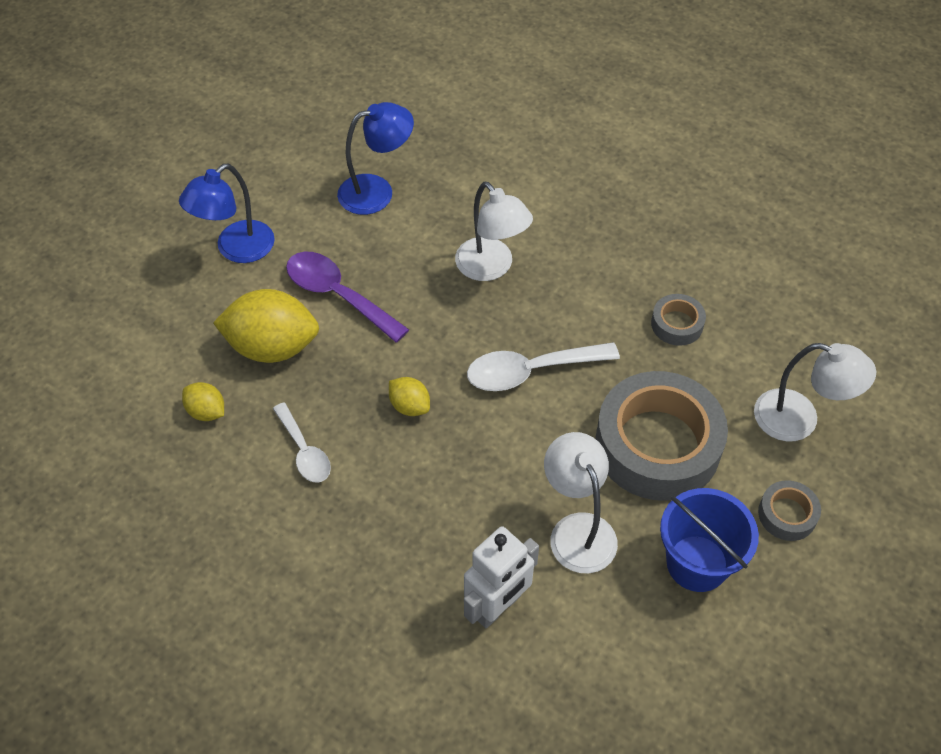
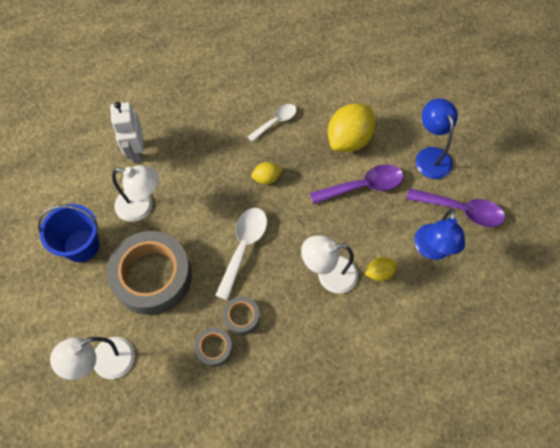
camera: 125 degrees right, 10 degrees up
yellow lemon [182,382,224,421] -> yellow lemon moved to [365,257,397,281]
white spoon [273,403,331,483] -> white spoon turned 135 degrees clockwise [248,104,297,142]
grey tape [758,480,821,541] -> grey tape moved to [223,296,260,335]
none -> purple spoon [406,188,505,227]

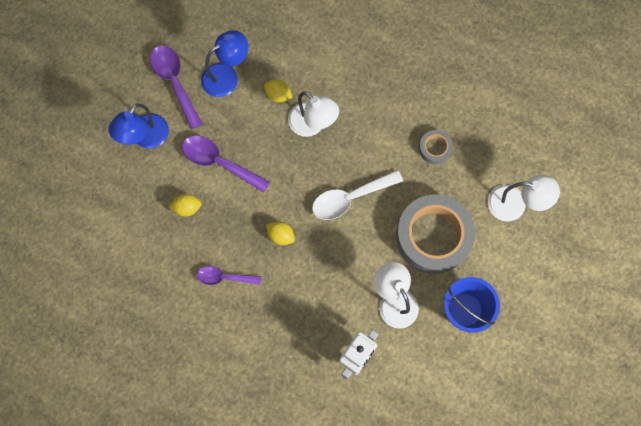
camera: 135 degrees left, 10 degrees up
grey tape [223,296,260,335] -> none
white spoon [248,104,297,142] -> purple spoon [197,266,261,285]
yellow lemon [328,104,375,152] -> yellow lemon [169,194,202,217], size x0.49

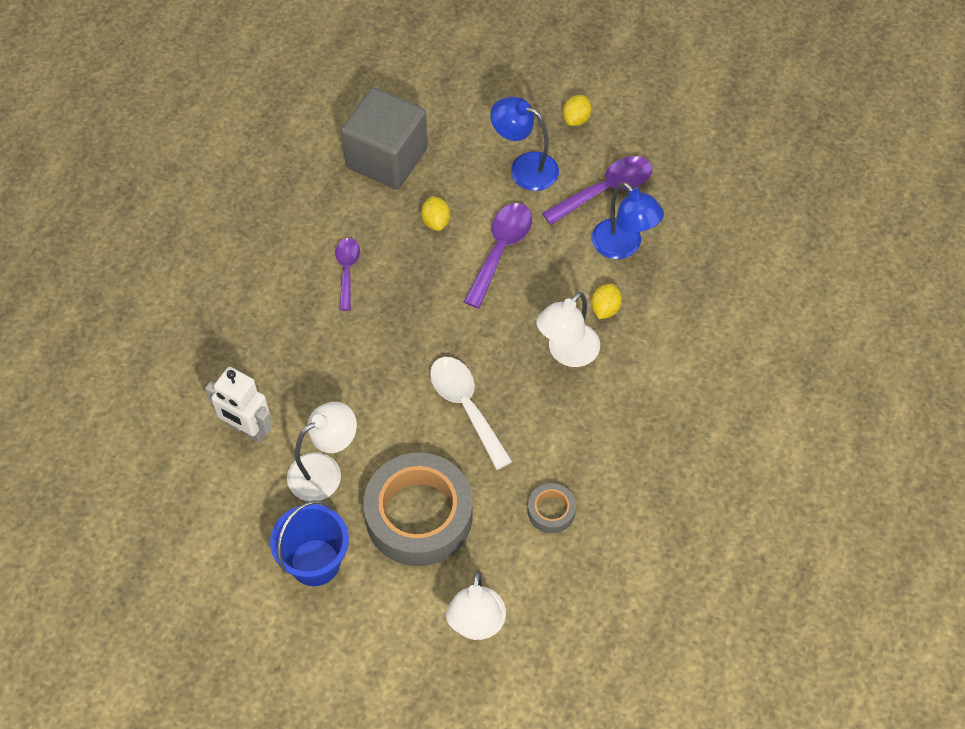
camera: 85 degrees right, 15 degrees down
yellow lemon [266,221,295,245] -> yellow lemon moved to [563,95,592,126]
none -> grey cube [341,87,428,189]

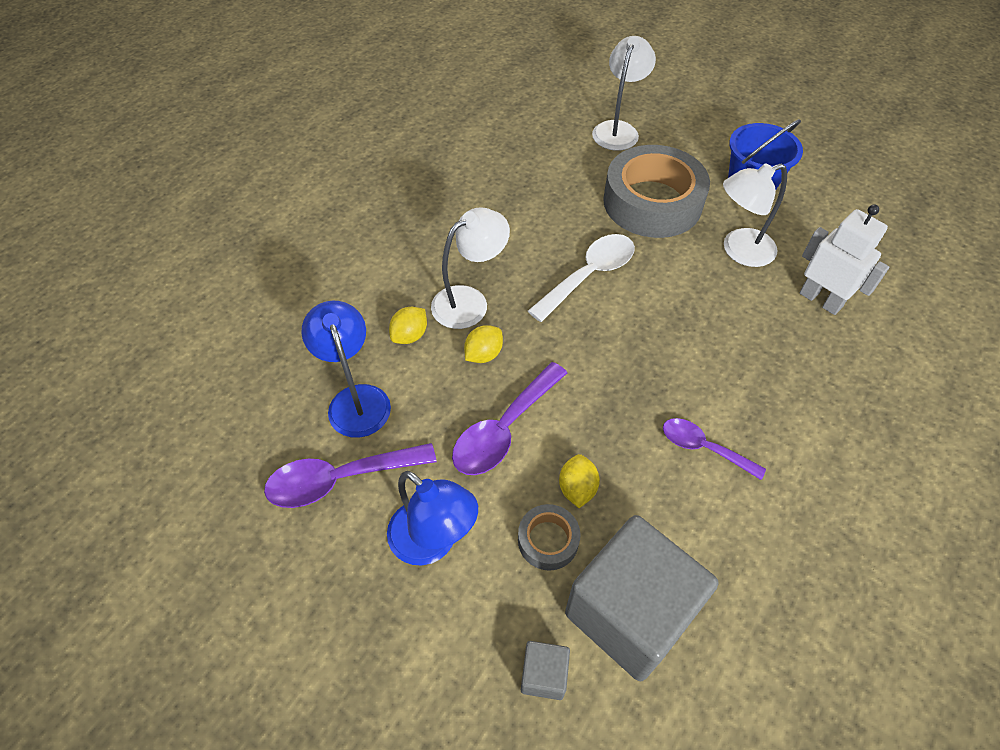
camera: 165 degrees left, 5 degrees down
purple spoon [335,238,360,311] -> purple spoon turned 105 degrees clockwise [663,418,766,480]
white spoon [430,357,513,470] -> white spoon turned 120 degrees counterclockwise [528,234,635,322]
grey tape [528,483,576,533] -> grey tape moved to [518,504,580,571]
yellow lemon [563,95,592,126] -> yellow lemon moved to [464,325,503,363]
none -> grey cube [521,641,570,700]

